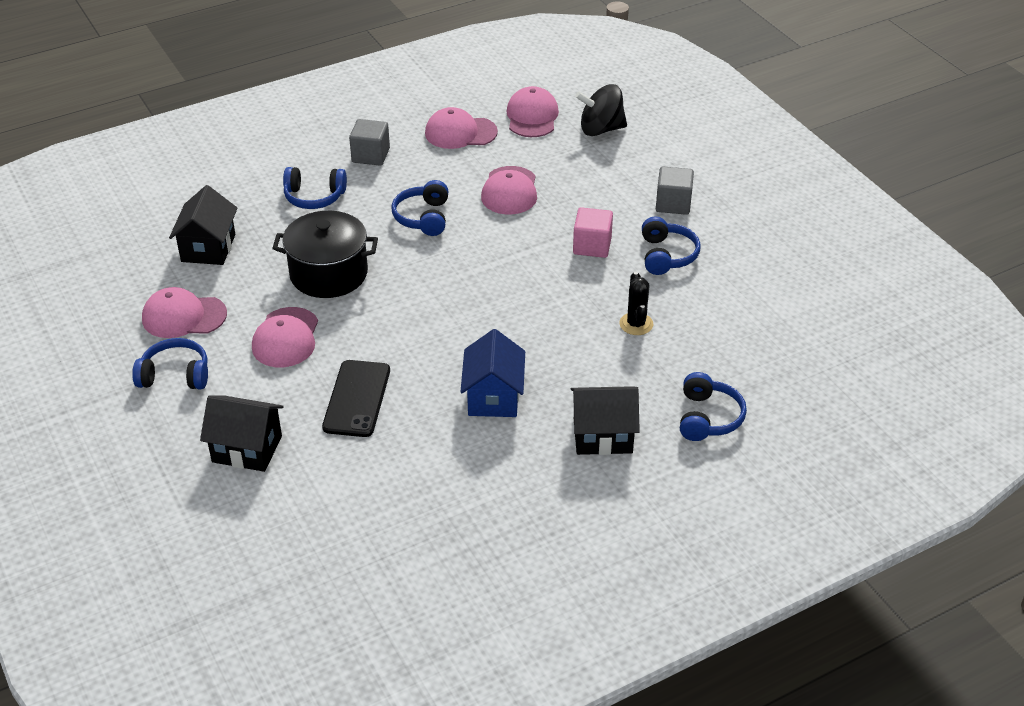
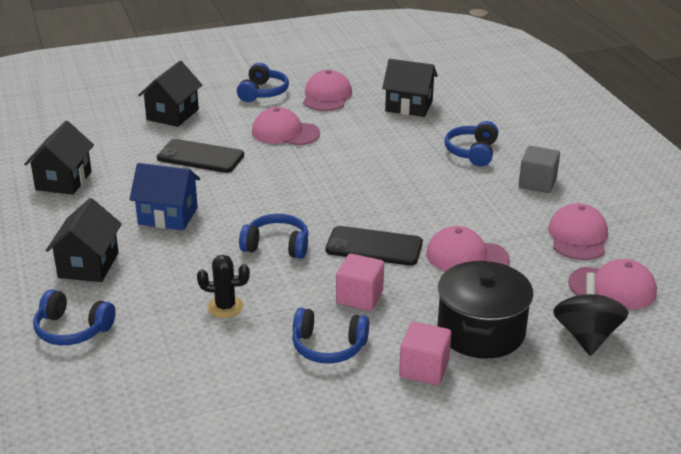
camera: 100 degrees right, 10 degrees down
black pot [272,211,378,298] -> black pot moved to [437,261,533,358]
blue headphones [391,180,448,236] -> blue headphones moved to [239,214,309,259]
grey cube [656,166,694,215] -> pink cube [399,322,451,385]
none -> black house [24,121,94,195]
none -> black phone [326,226,423,266]

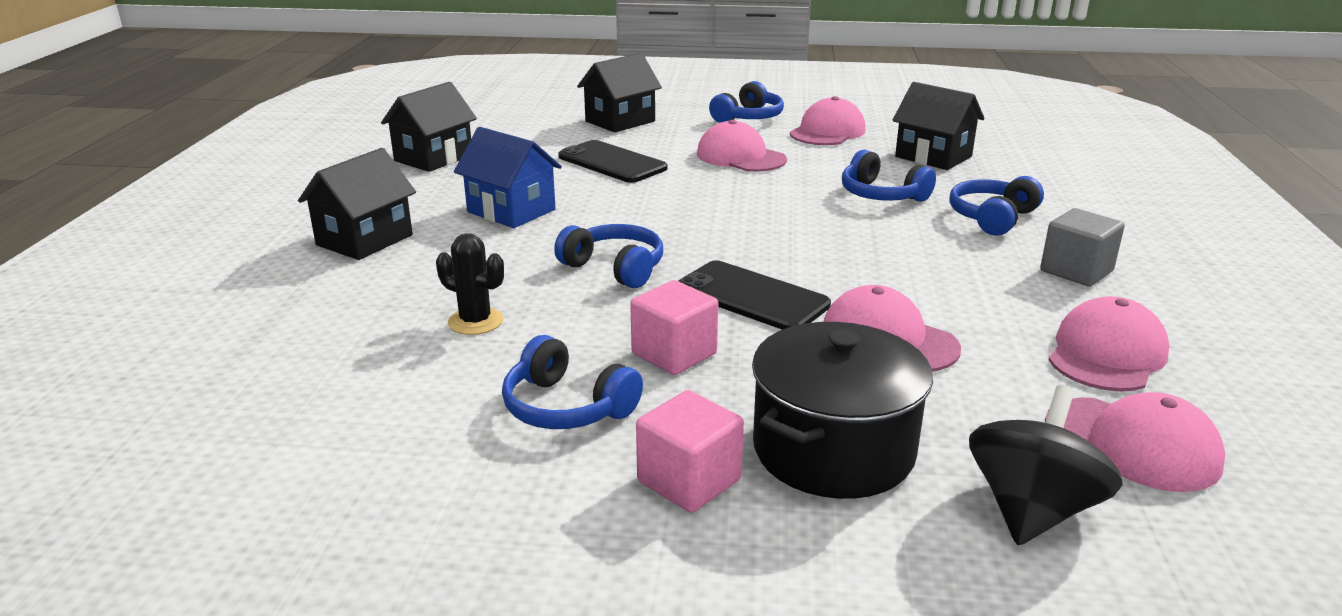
camera: 25 degrees right, 5 degrees down
blue headphones [33,289,116,345] -> blue headphones moved to [842,150,936,202]

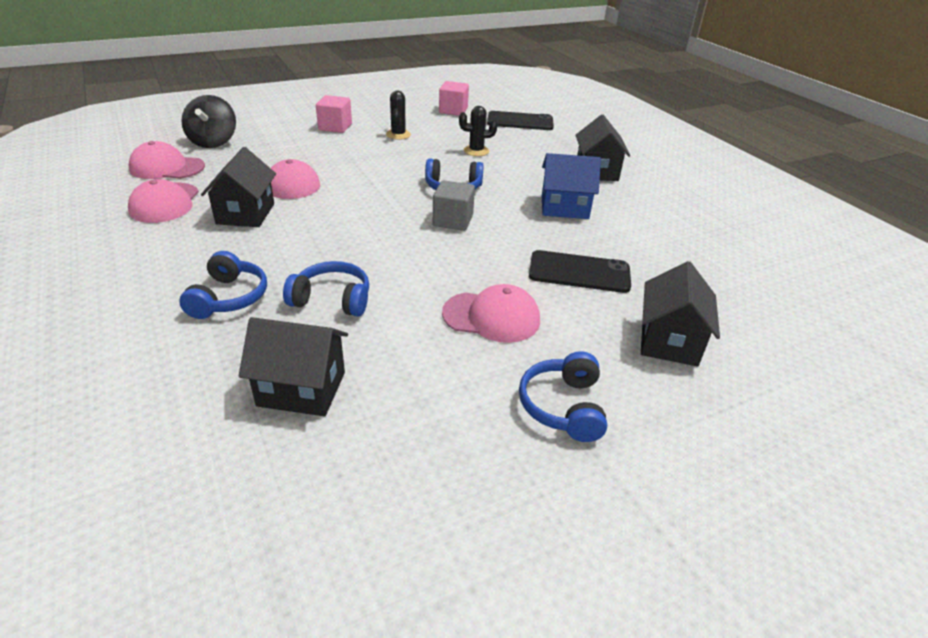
camera: 145 degrees right, 10 degrees up
black house [381,82,477,172] -> black house moved to [201,147,276,227]
blue headphones [502,335,643,429] -> black cactus [386,90,411,140]
pink cube [630,280,718,375] -> pink cube moved to [439,81,469,115]
black phone [679,260,831,330] -> black phone moved to [487,111,554,130]
black pot [752,322,933,499] -> none
pink cap [790,96,866,145] -> none
grey cube [1040,208,1125,287] -> grey cube moved to [433,180,475,231]

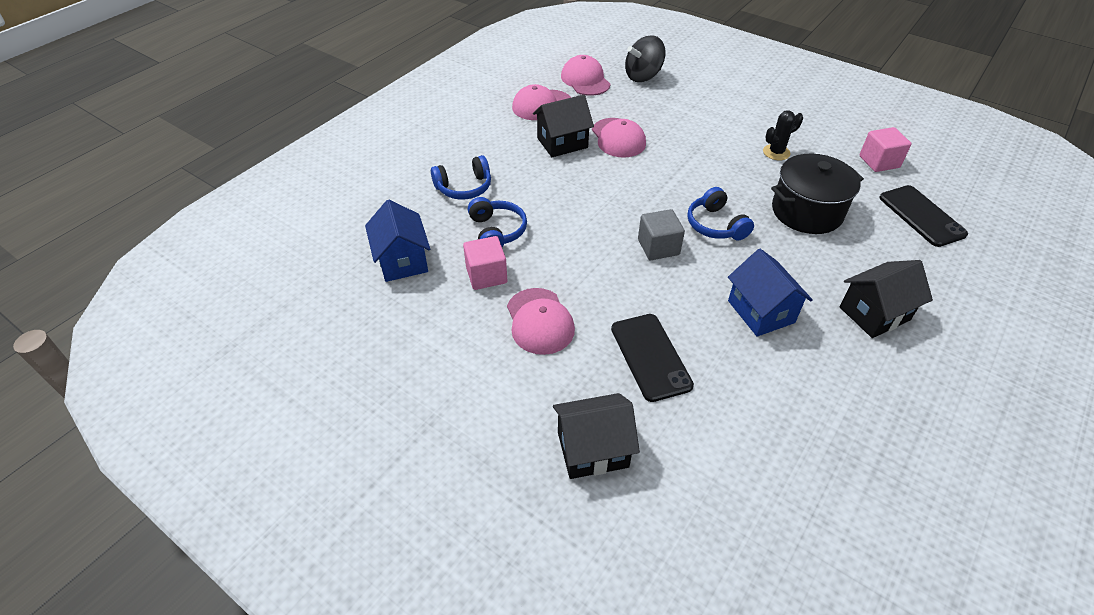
camera: 65 degrees right, 10 degrees up
black house [239,317,348,416] -> blue house [365,200,430,282]
pink cube [316,95,352,133] -> pink cube moved to [463,236,507,290]
black cactus [459,106,498,156] -> black pot [771,154,864,234]
blue headphones [519,351,607,442] -> none

